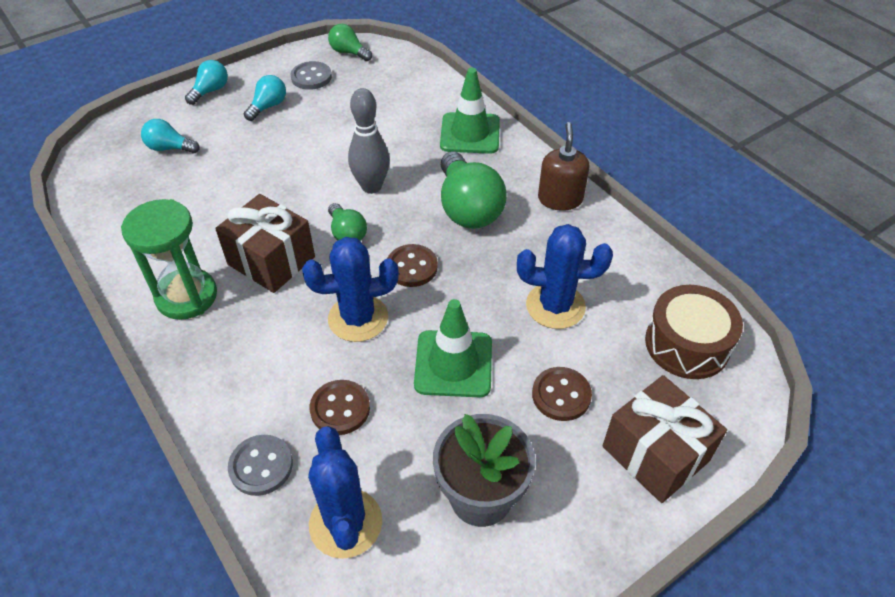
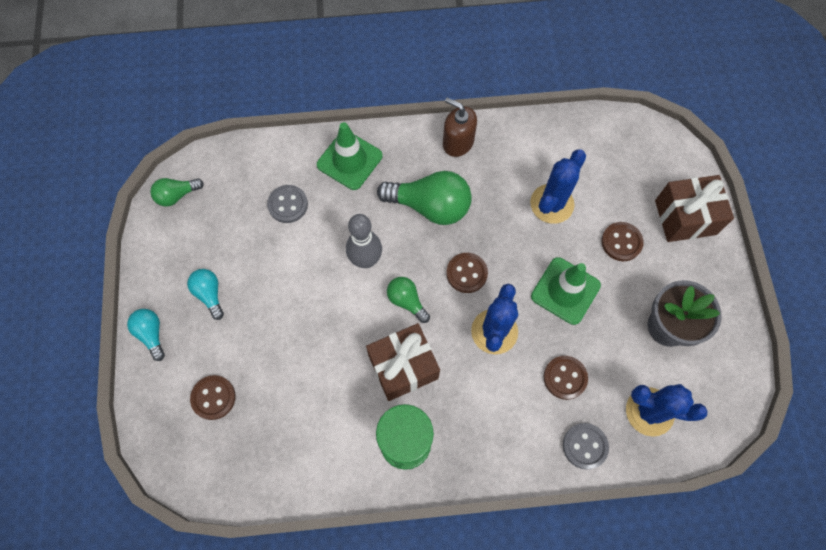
camera: 60 degrees left, 20 degrees up
turquoise light bulb [141,119,200,153] -> brown button [190,375,236,420]
grey button [290,61,332,90] -> grey button moved to [267,185,308,223]
green light bulb [328,203,367,241] -> green light bulb turned 135 degrees counterclockwise [387,277,430,323]
brown drum [645,285,743,379] -> none

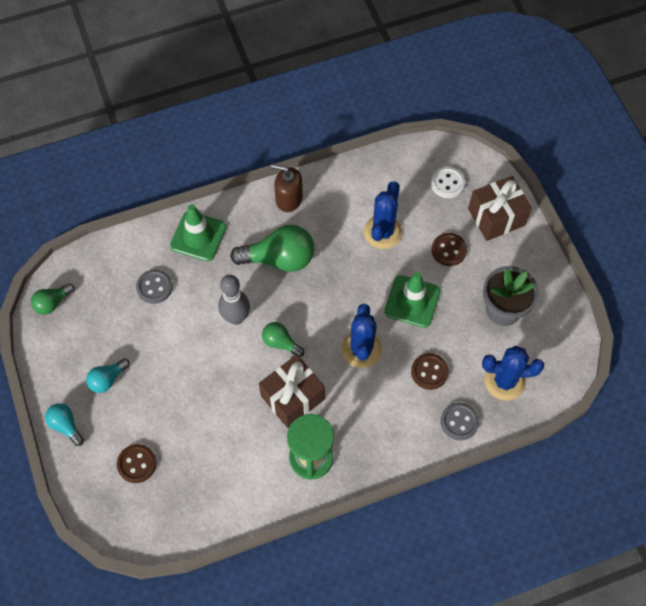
camera: 15 degrees left, 5 degrees down
turquoise light bulb [187,269,224,320] -> turquoise light bulb turned 90 degrees counterclockwise [86,358,130,393]
brown button [446,253,488,293] -> none
none -> white button [431,167,465,198]

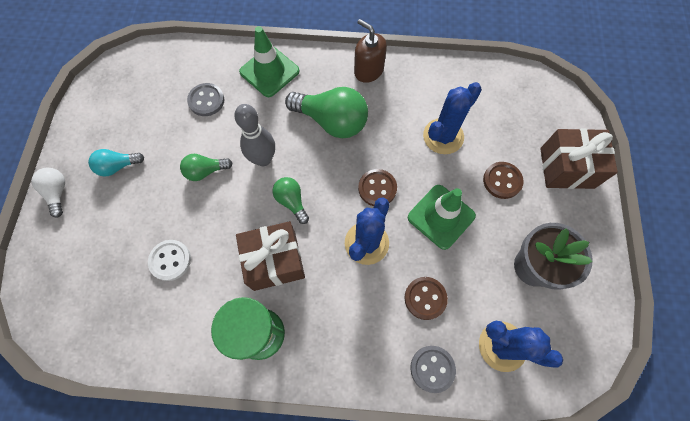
camera: 25 degrees right, 5 degrees up
green light bulb [31,283,75,315] -> green light bulb moved to [180,154,233,181]
turquoise light bulb [45,403,84,446] -> white light bulb [31,168,65,218]
brown button [117,444,156,483] -> brown button moved to [358,169,397,206]
white button [431,167,465,198] -> white button moved to [148,240,191,281]

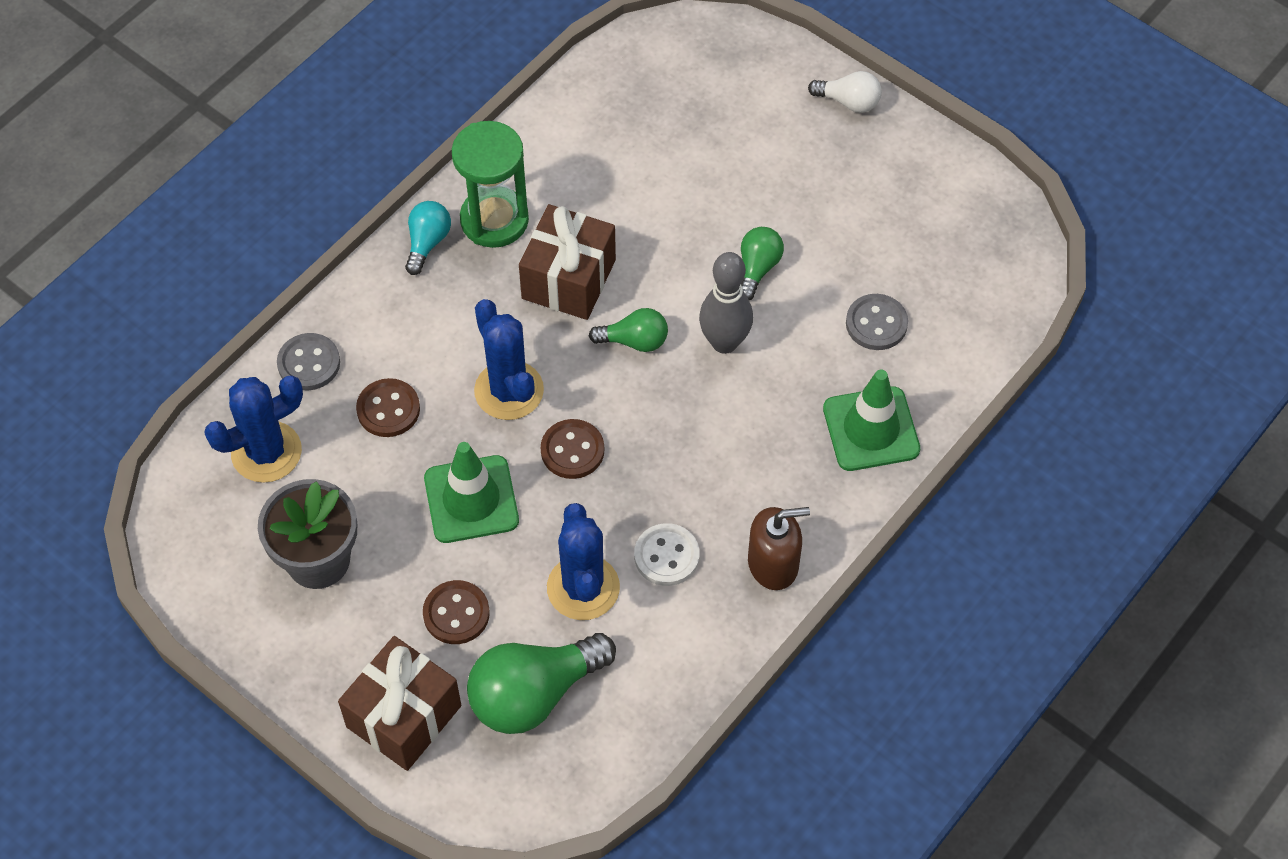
camera: 125 degrees right, 10 degrees down
turquoise light bulb [88,149,144,177] -> turquoise light bulb moved to [405,201,451,275]
white button [148,240,191,281] -> white button moved to [634,523,700,586]
green light bulb [285,87,368,138] -> green light bulb moved to [467,633,616,734]

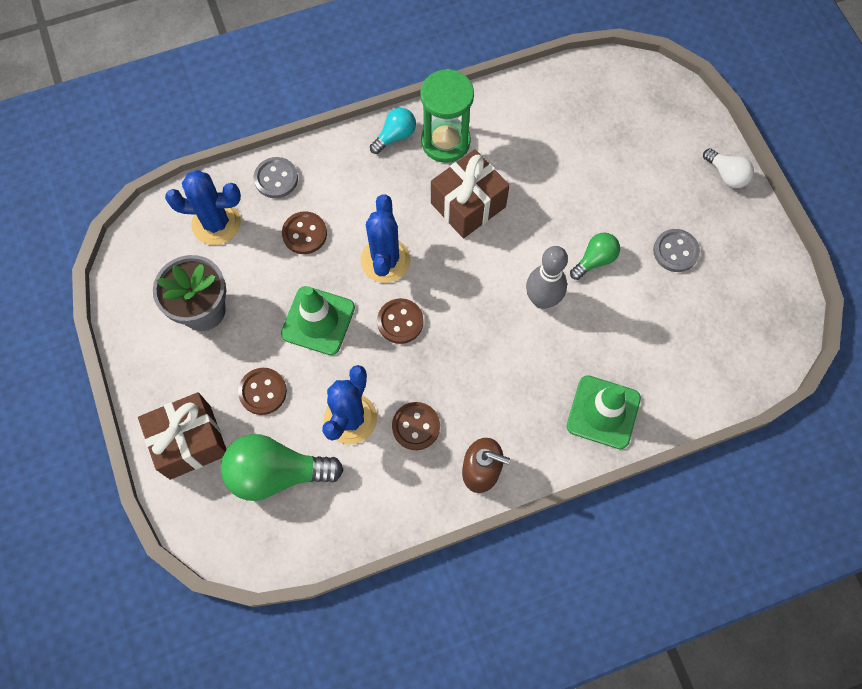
camera: 30 degrees right, 10 degrees up
green light bulb [589,308,668,352] -> none
white button [634,523,700,586] -> brown button [392,402,440,450]
grey button [846,294,908,350] -> grey button moved to [653,229,700,272]

